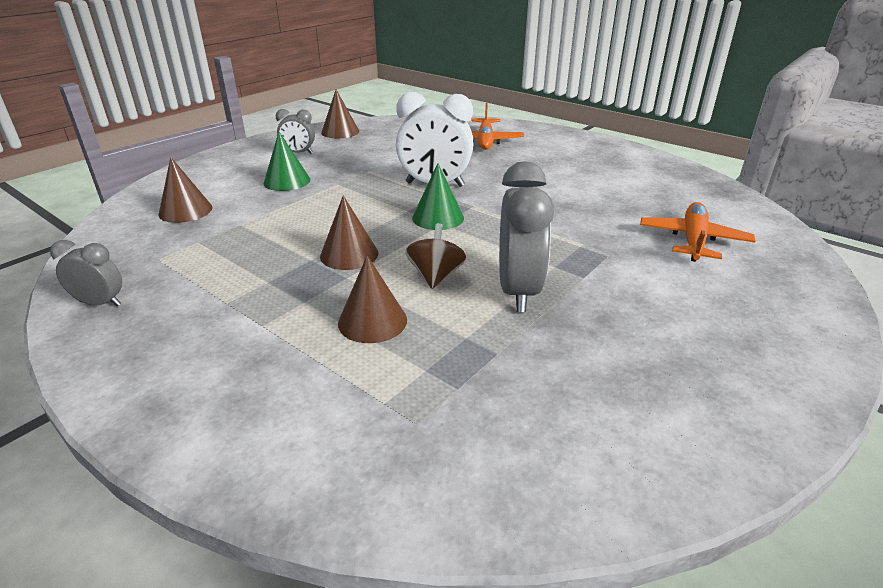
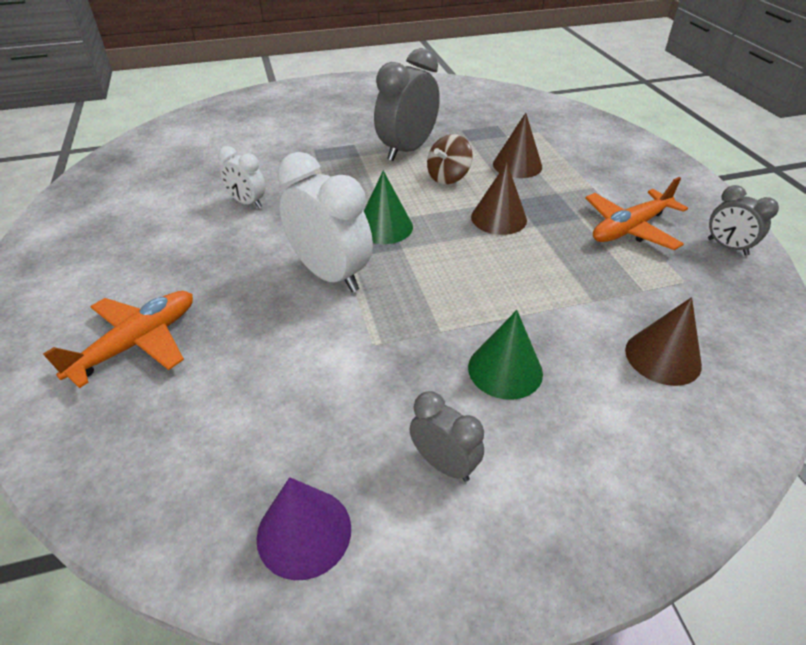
camera: 145 degrees left, 10 degrees up
brown cone [321,89,359,138] -> purple cone [257,477,351,580]
orange plane [640,202,755,262] -> orange plane moved to [585,177,688,250]
none -> white clock [218,146,266,208]

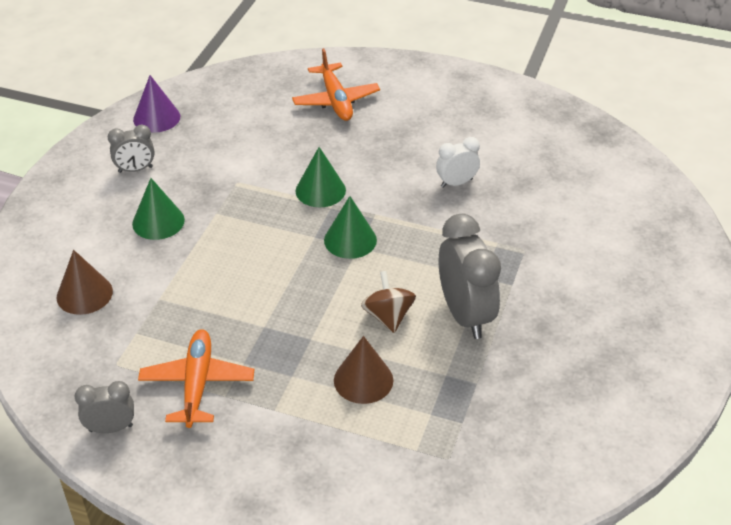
camera: 125 degrees right, 0 degrees up
white clock [277,152,373,292] -> green cone [296,147,346,207]
brown cone [471,162,527,235] -> none

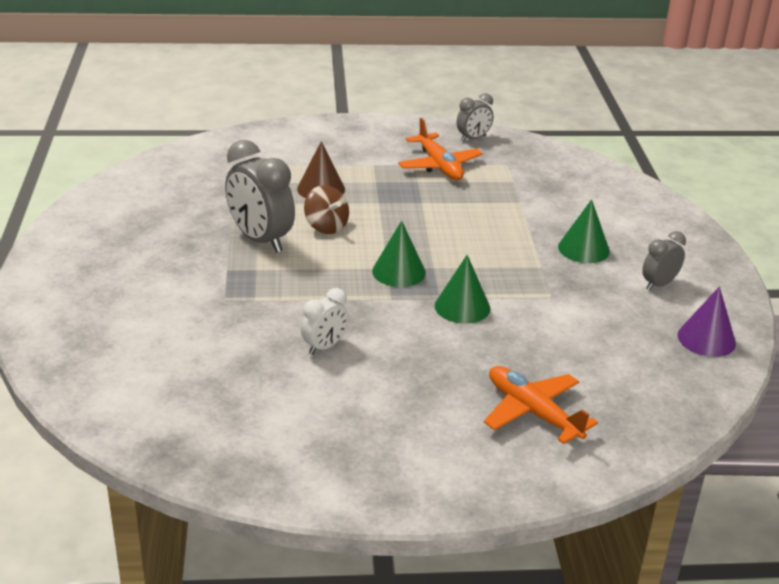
camera: 155 degrees right, 10 degrees down
brown cone [57,250,113,315] -> none

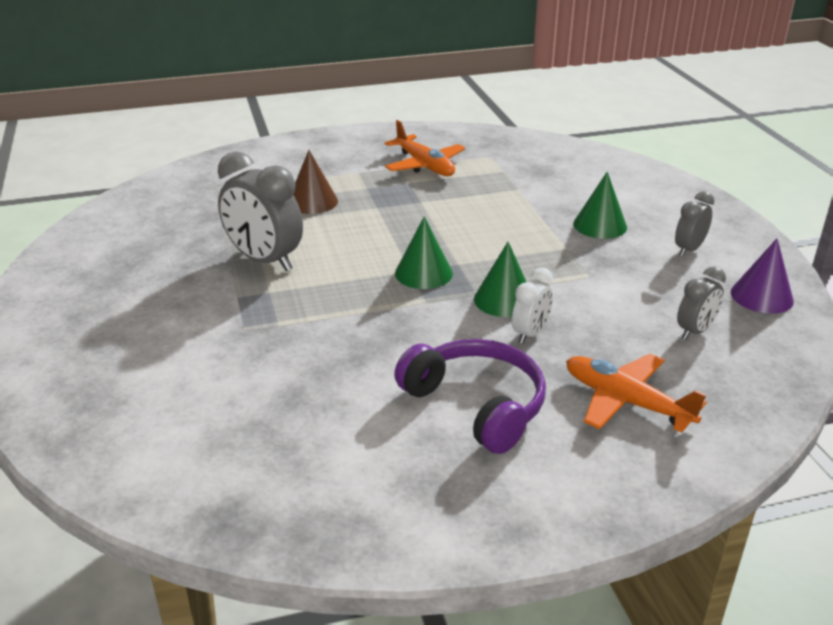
camera: 10 degrees left, 0 degrees up
white clock [301,288,349,355] -> white clock moved to [512,268,553,344]
brown spinning top [304,185,349,234] -> none
grey clock [456,93,493,142] -> grey clock moved to [677,267,726,339]
none -> purple headphones [394,339,546,454]

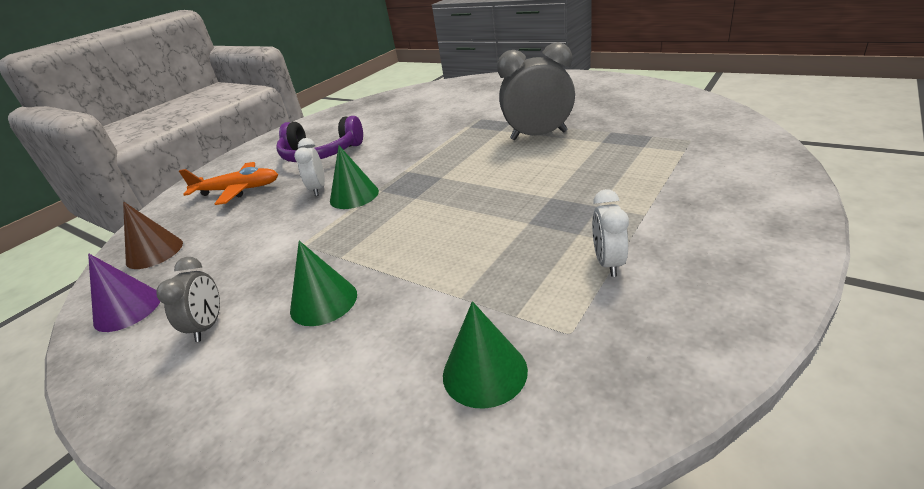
camera: 145 degrees right, 0 degrees up
brown cone [293,150,338,214] -> brown cone moved to [123,201,183,269]
orange plane [384,120,465,176] -> white clock [592,189,629,277]
green cone [395,216,453,289] -> green cone moved to [443,301,528,409]
grey clock [677,267,726,339] -> none

